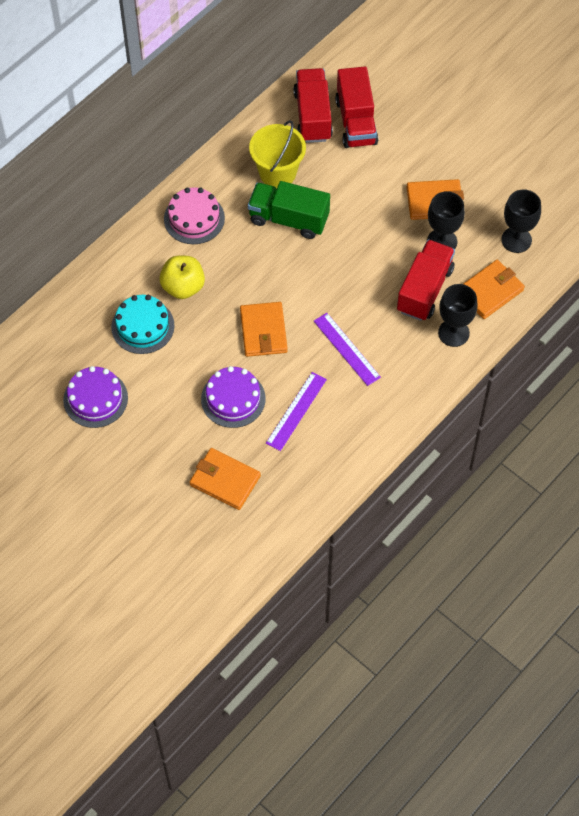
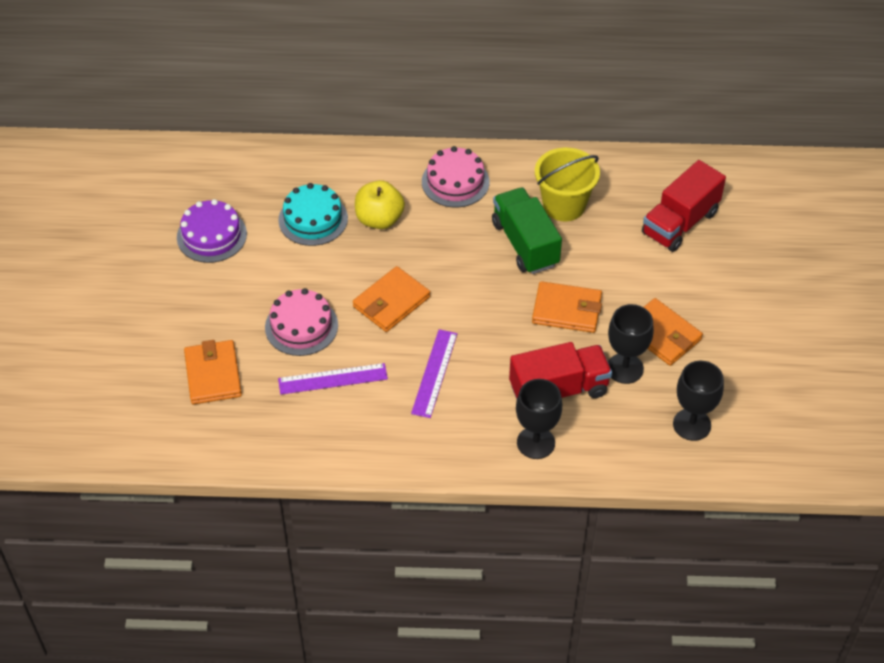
camera: 50 degrees right, 10 degrees down
purple cake [201,366,265,428] -> pink cake [265,288,338,356]
red truck [293,68,333,143] -> none
orange wallet [463,260,525,319] -> orange wallet moved to [532,281,602,333]

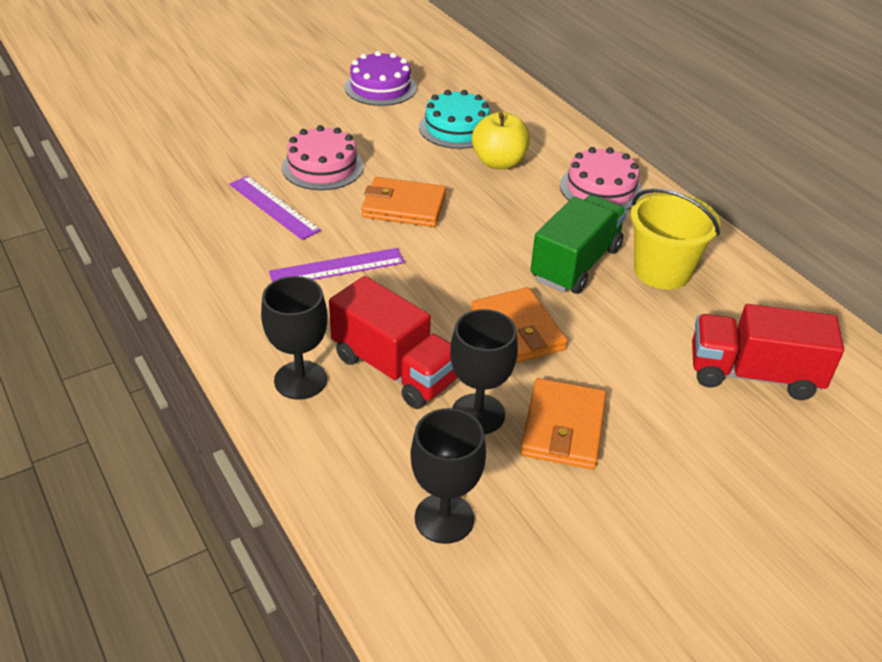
camera: 55 degrees right, 10 degrees down
orange wallet [184,340,242,404] -> none

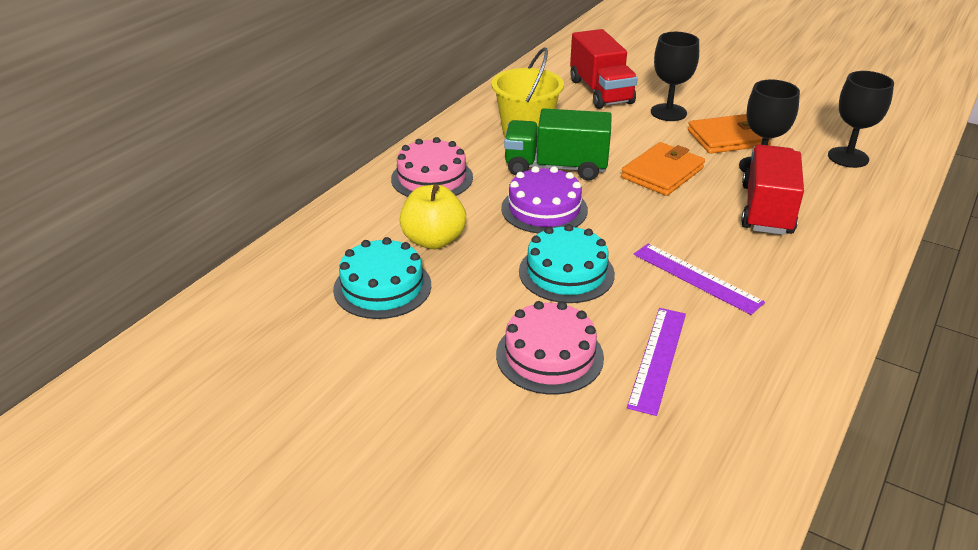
camera: 115 degrees left, 5 degrees down
black goblet [261,276,328,399] -> black goblet moved to [651,32,699,121]
purple cake [345,51,417,106] -> purple cake moved to [501,166,588,234]
orange wallet [361,177,446,227] -> turquoise cake [519,224,615,303]

